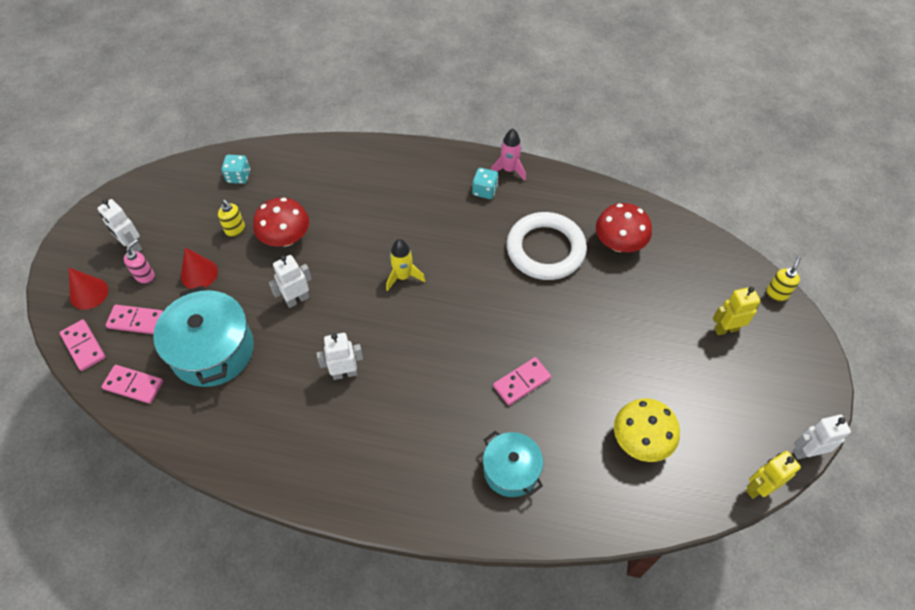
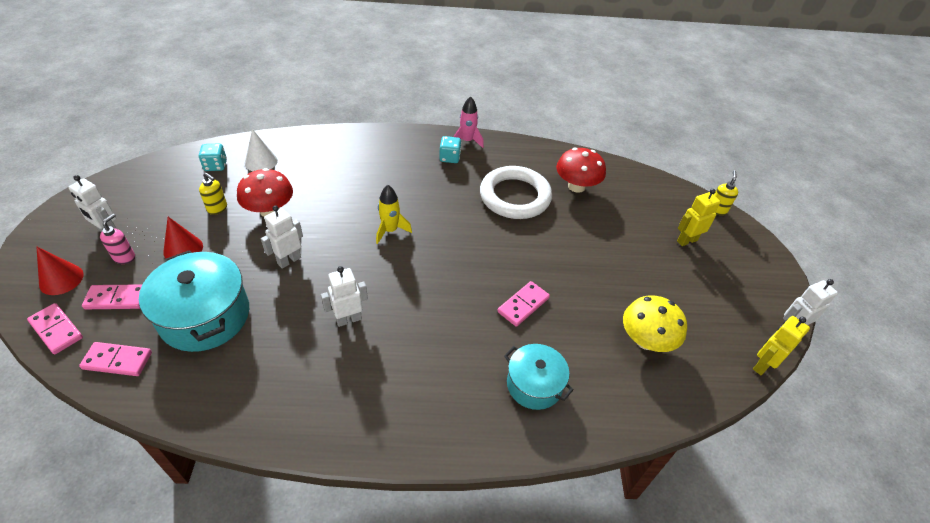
camera: 15 degrees left, 10 degrees down
none -> white cone [245,129,278,171]

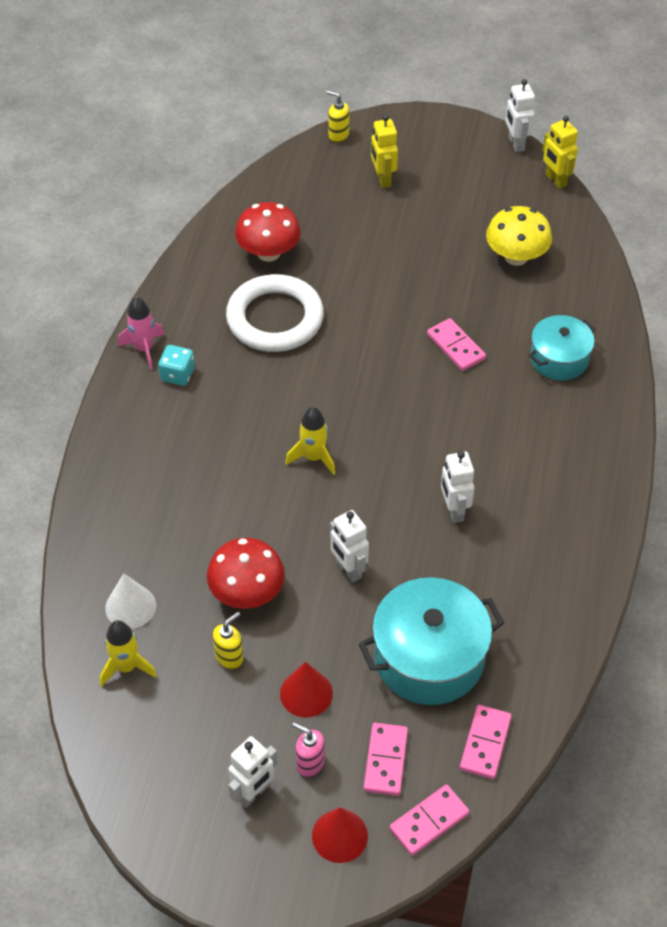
camera: 75 degrees left, 5 degrees up
turquoise dice [199,143,227,171] -> yellow rocket [100,620,157,687]

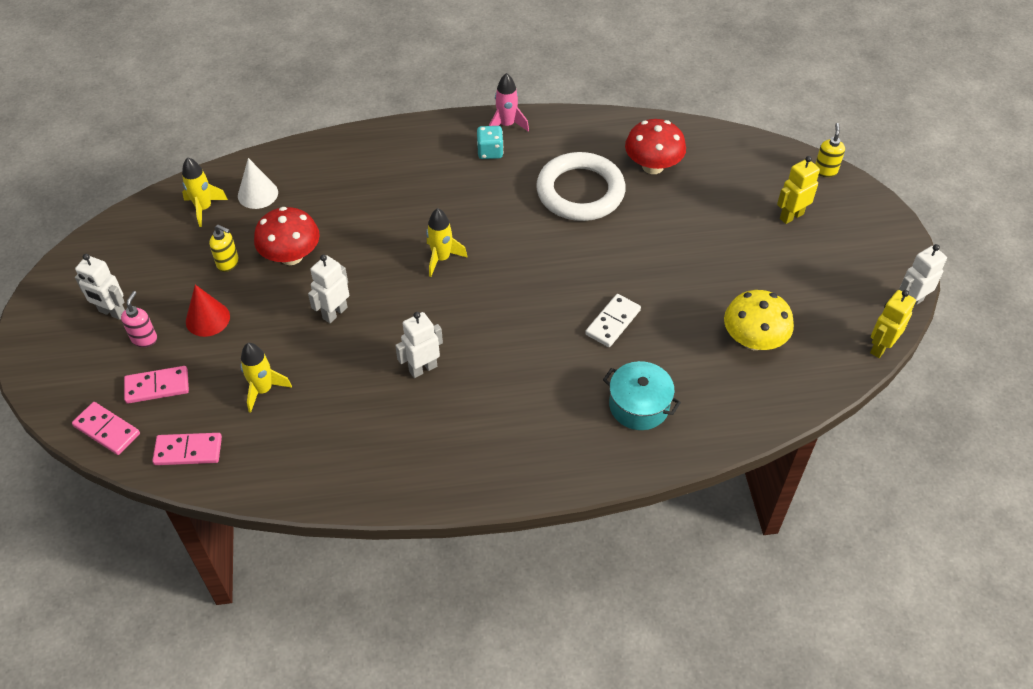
camera: 70 degrees right, 0 degrees up
red cone [312,807,368,863] -> none
turquoise pot [359,577,504,705] -> yellow rocket [240,343,292,413]
pink domino [427,318,486,371] -> white domino [585,294,641,347]

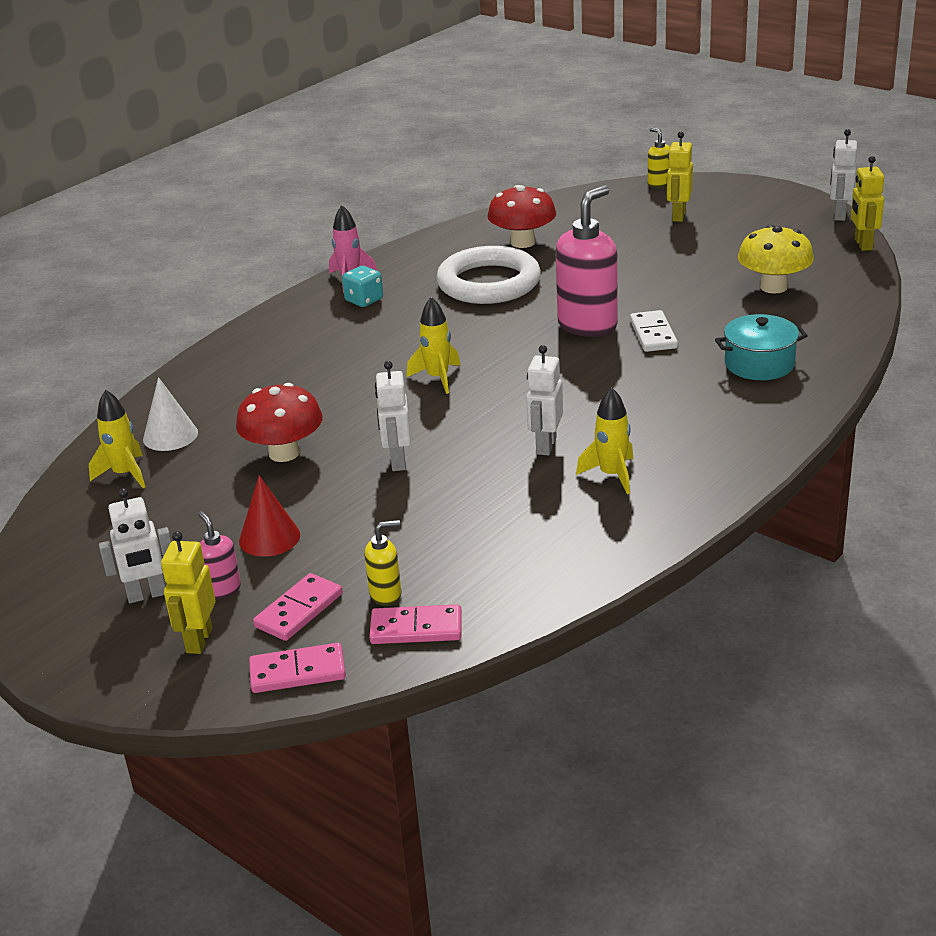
camera: 40 degrees left, 20 degrees down
pink domino [152,433,222,465] -> pink domino turned 45 degrees clockwise [369,604,462,644]
yellow soap dispenser [209,225,239,272] -> yellow soap dispenser moved to [365,520,401,606]
yellow rocket [240,343,292,413] -> yellow rocket moved to [576,387,633,494]
none -> yellow robot [161,531,215,654]
none -> pink soap dispenser [555,185,618,337]

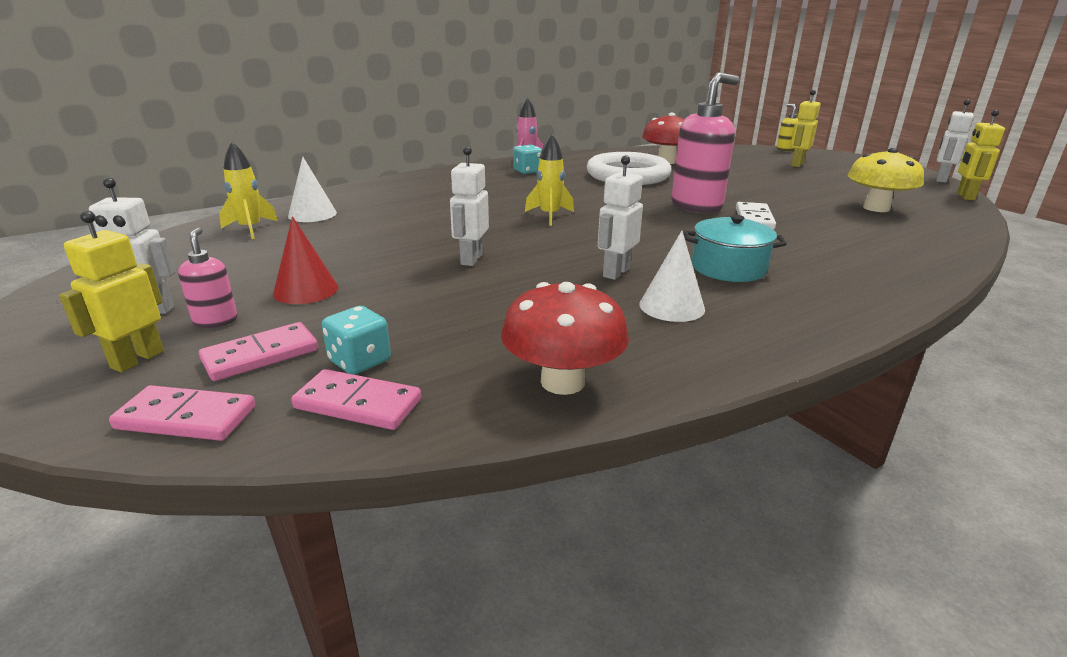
camera: 15 degrees right, 5 degrees down
red mushroom [236,383,323,462] -> red mushroom moved to [501,282,629,395]
yellow soap dispenser [365,520,401,606] -> turquoise dice [322,306,391,375]
yellow rocket [576,387,633,494] -> white cone [639,231,705,322]
turquoise pot [715,314,808,380] -> turquoise pot moved to [684,215,787,282]

